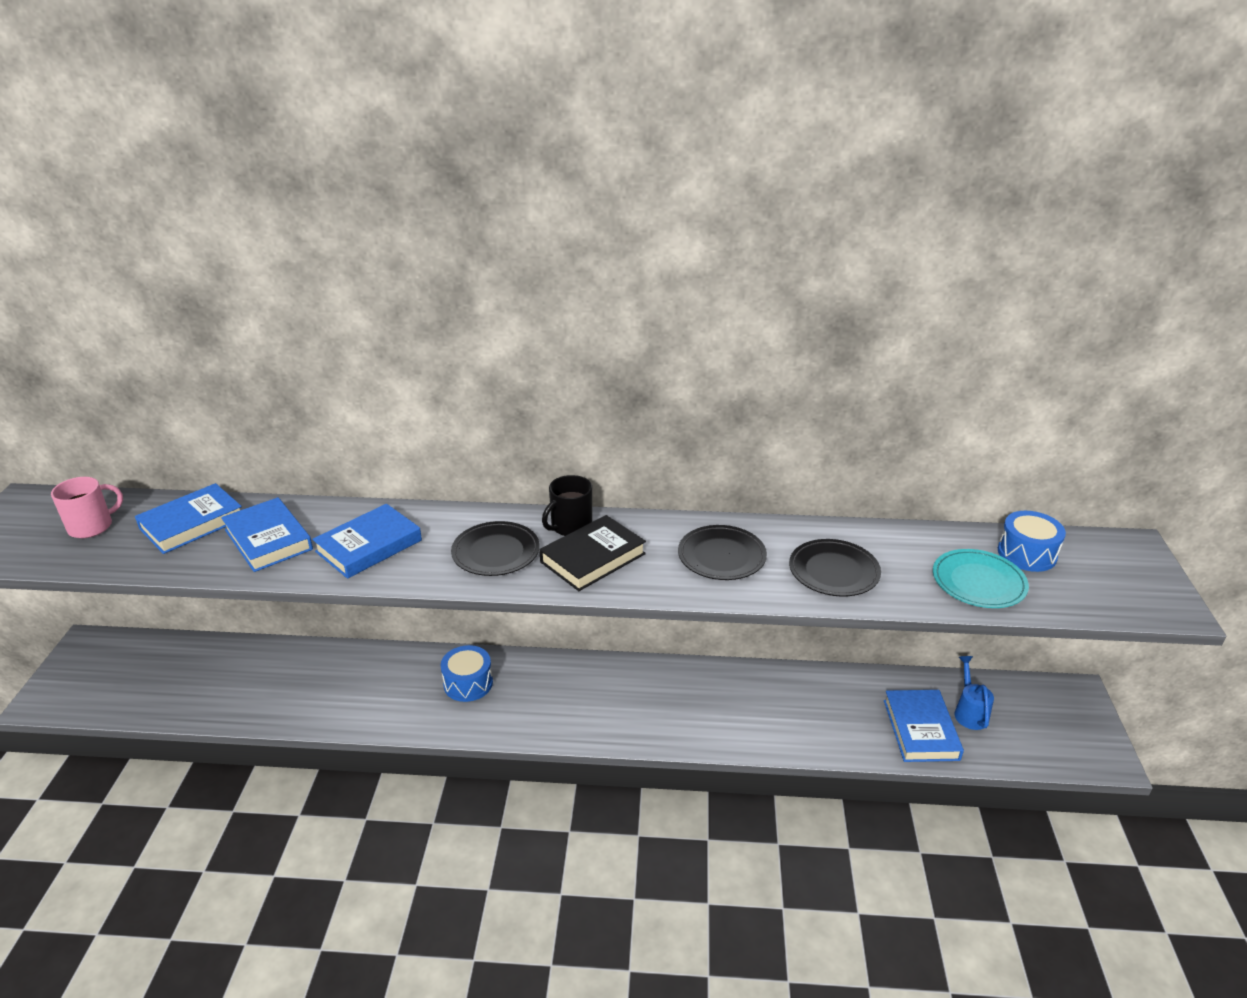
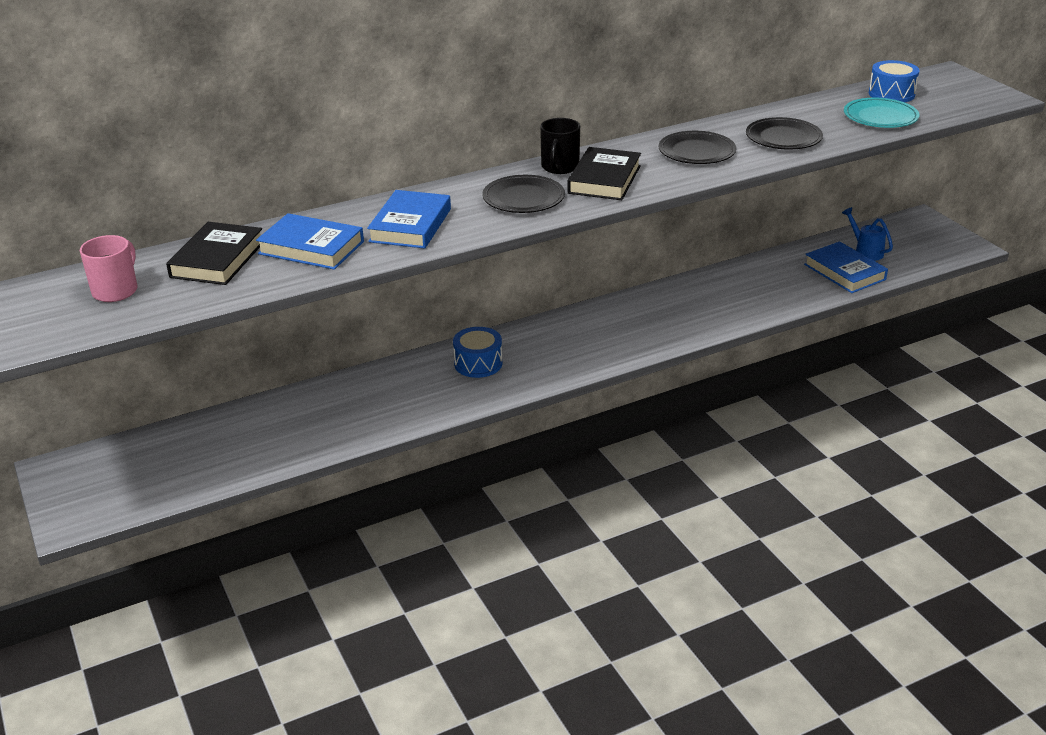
camera: 30 degrees left, 0 degrees up
blue book [135,483,242,554] -> black book [166,222,262,285]

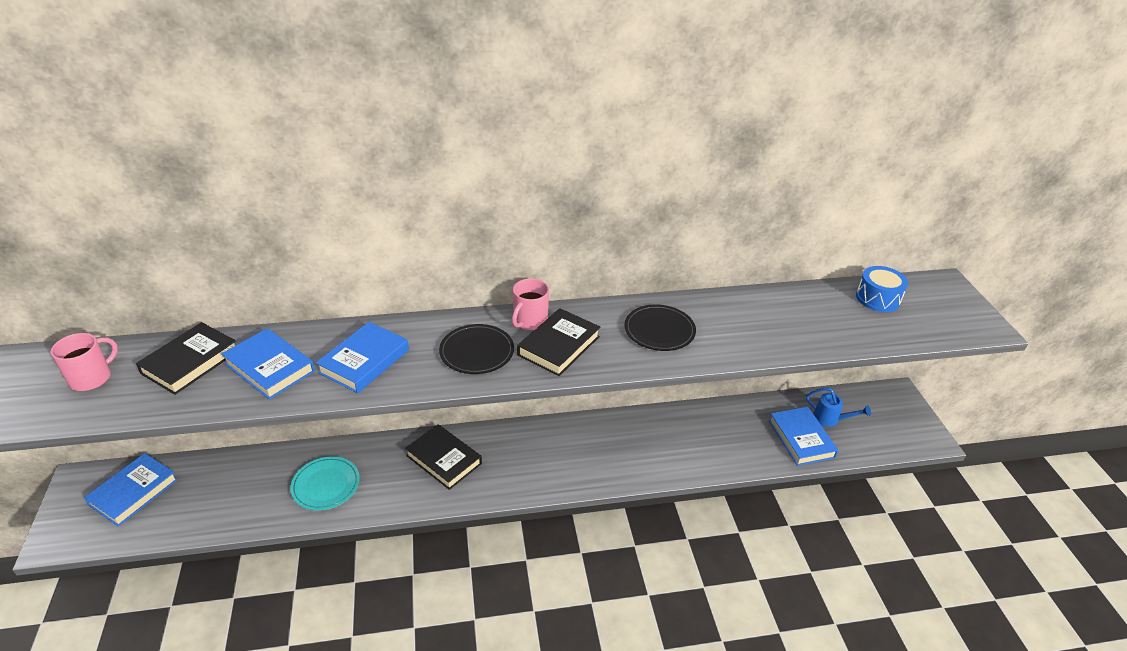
camera: 15 degrees right, 5 degrees up
blue drum [453,327,502,378] -> black book [405,424,482,490]
black mug [540,118,580,174] -> pink mug [512,278,549,330]
black plate [746,117,823,150] -> none
blue watering can [842,207,893,261] -> blue watering can turned 135 degrees clockwise [806,387,871,427]
turquoise plate [844,98,920,128] -> turquoise plate moved to [290,456,360,510]
none -> blue book [84,453,178,527]

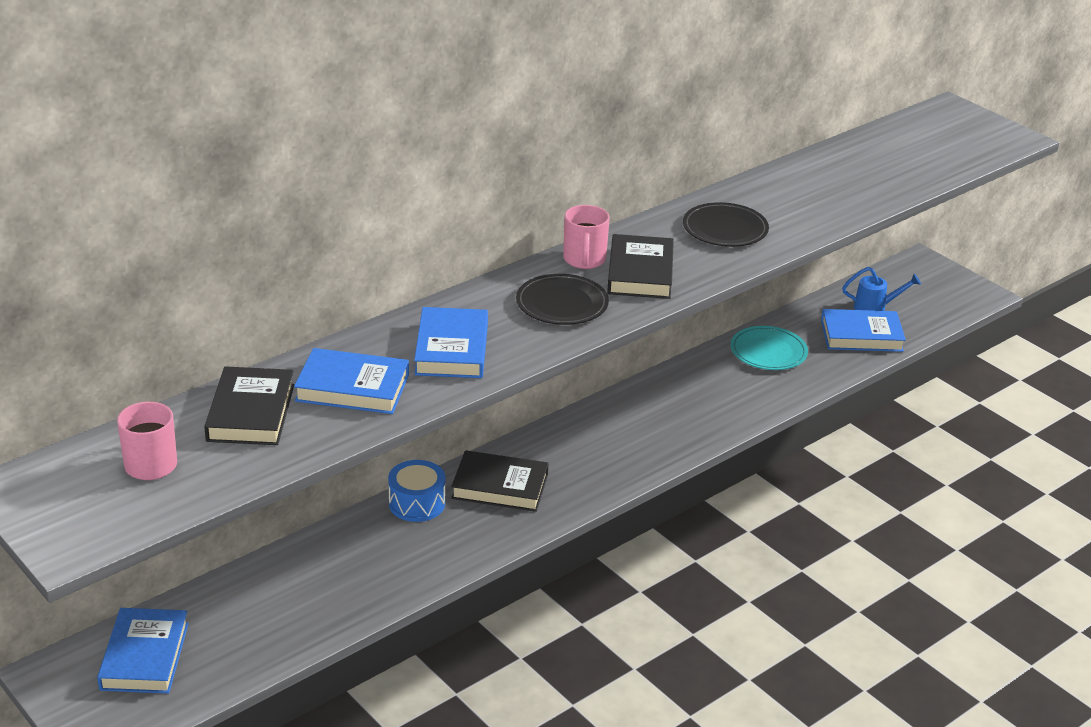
camera: 30 degrees left, 5 degrees down
turquoise plate [290,456,360,510] -> turquoise plate moved to [730,326,808,370]
blue book [769,407,839,466] -> blue book turned 45 degrees counterclockwise [821,309,906,352]
blue drum [856,266,908,312] -> blue drum moved to [388,460,445,522]

